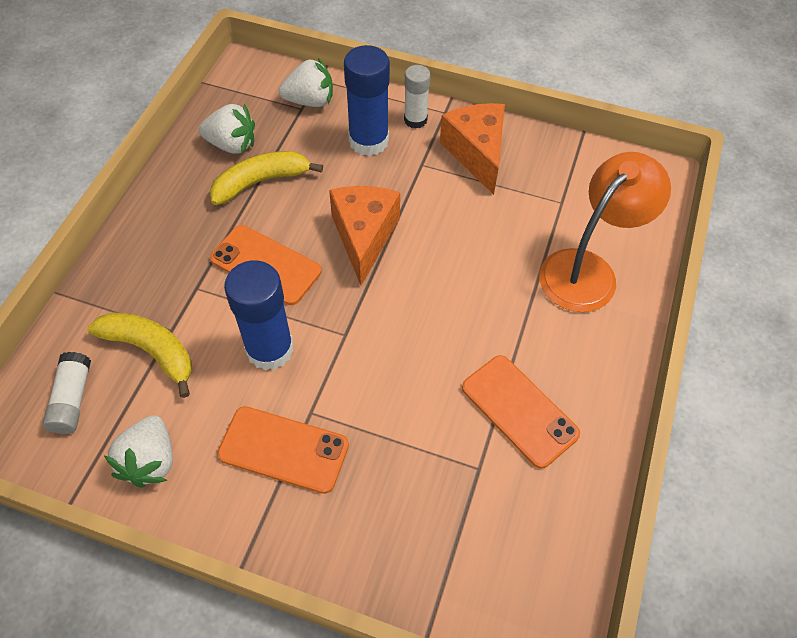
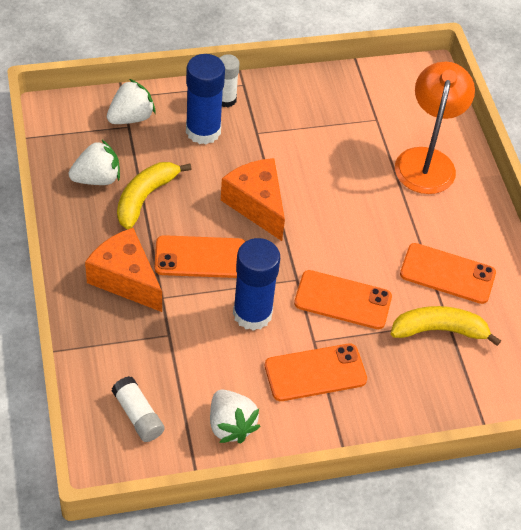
camera: 35 degrees left, 5 degrees down
yellow banana [87,312,192,398] -> yellow banana moved to [391,306,501,346]
orange cheese [440,103,505,195] -> orange cheese moved to [85,228,162,312]
none -> orange phone [294,270,392,329]

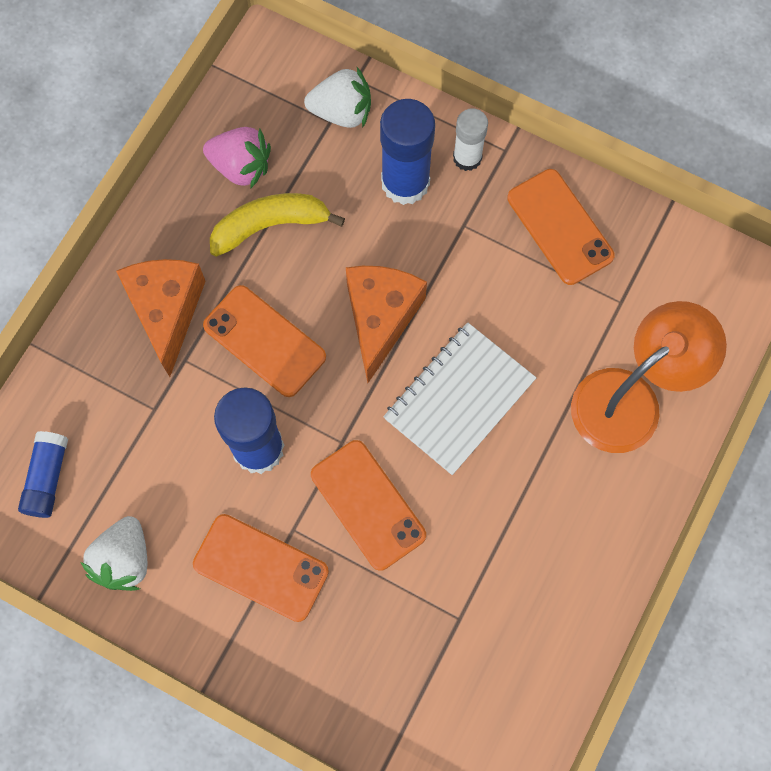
camera: 45 degrees right, 20 degrees up
white strawberry [68,140,120,185] -> pink strawberry [203,127,271,189]
white glue stick [112,376,165,442] -> blue glue stick [18,431,68,518]
yellow banana [391,306,501,346] -> none
orange phone [400,243,496,304] -> orange phone moved to [507,169,615,285]
none -> white notebook [383,322,536,475]

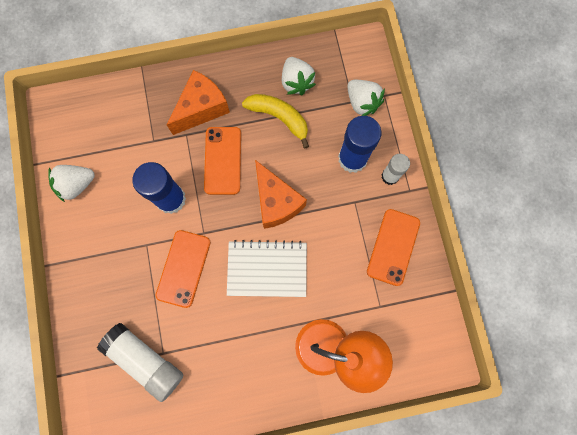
camera: 50 degrees right, 5 degrees up
blue glue stick [18,431,68,518] -> none
orange phone [193,514,329,622] -> none
pink strawberry [203,127,271,189] -> white strawberry [282,57,316,95]
orange cheese [346,266,427,383] -> orange cheese turned 90 degrees clockwise [255,160,307,229]
none -> white glue stick [97,323,183,402]

